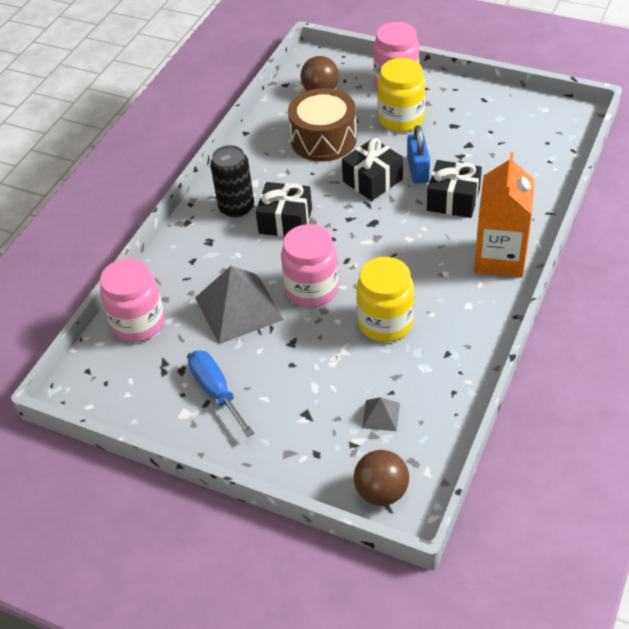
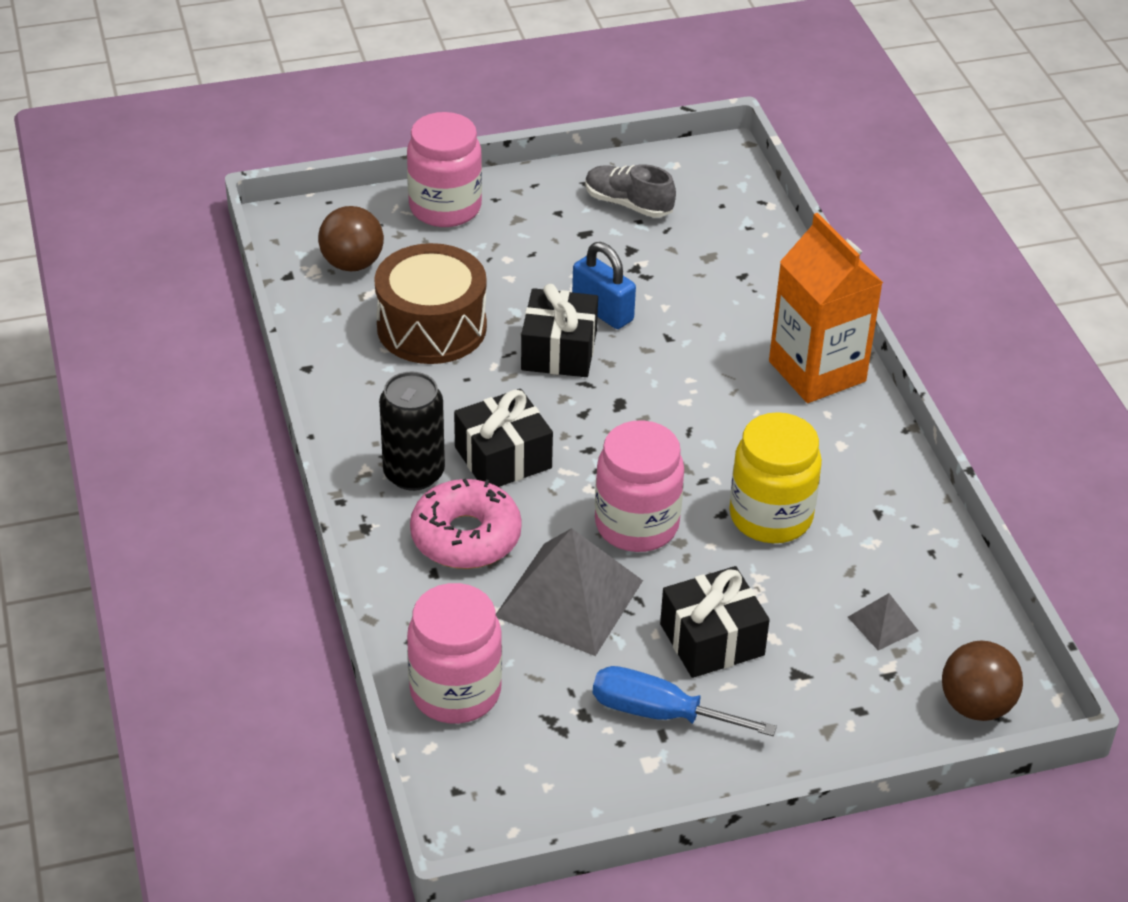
camera: 45 degrees left, 5 degrees down
yellow jar [377,58,425,132] -> none
black gift [427,160,482,218] -> black gift moved to [660,566,770,678]
none -> pink donut [410,478,522,569]
none -> grey shoe [585,164,676,218]

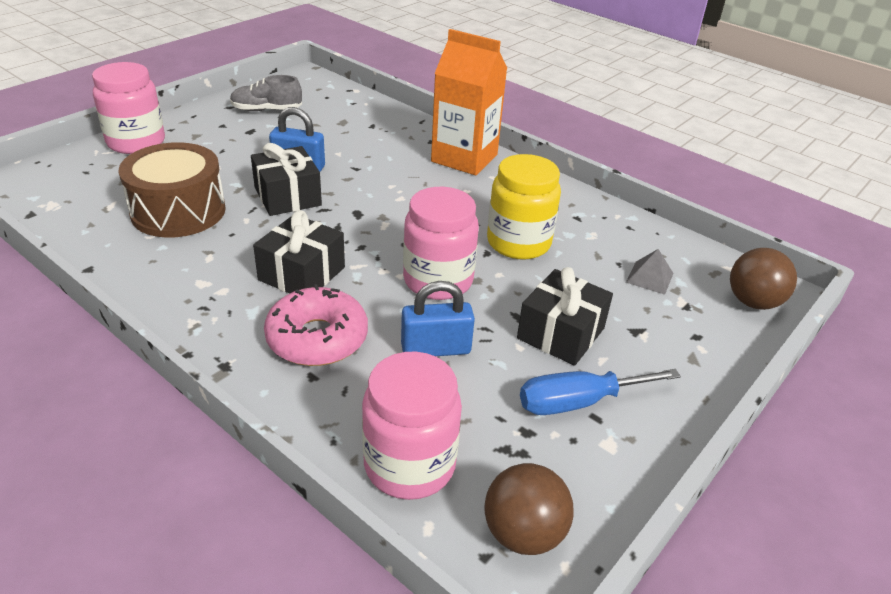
camera: 35 degrees left, 5 degrees down
brown ball [318,206,384,271] -> brown ball moved to [484,463,574,555]
black can [379,371,445,491] -> none
grey pyramid [496,528,643,656] -> blue padlock [401,281,475,356]

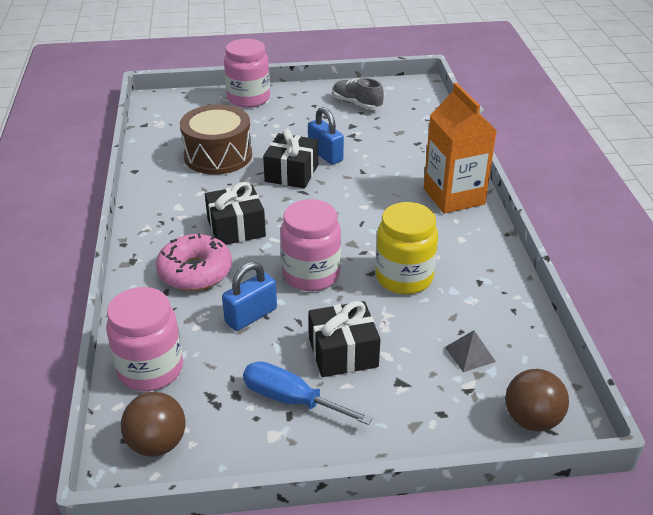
camera: 45 degrees right, 0 degrees up
blue padlock [401,281,475,356] -> blue padlock turned 75 degrees counterclockwise [222,262,277,331]

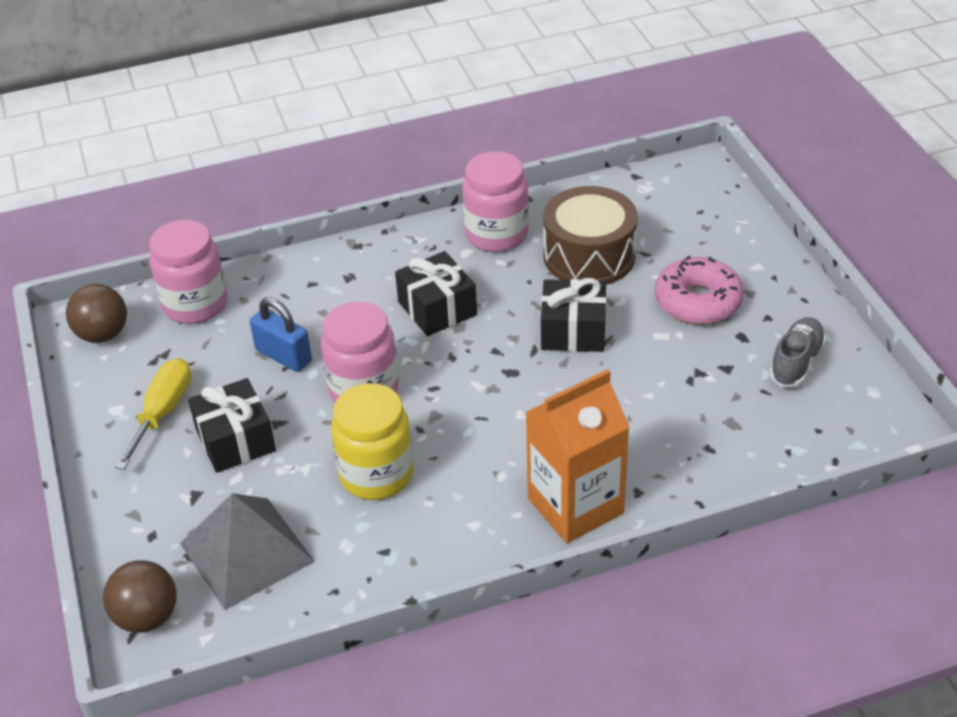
camera: 80 degrees right, 5 degrees up
pink donut [156,233,232,291] -> pink donut moved to [655,256,744,325]
pink jar [224,39,270,108] -> pink jar moved to [462,151,529,252]
blue screwdriver [243,361,373,425] -> yellow screwdriver [115,358,191,470]
blue padlock [308,107,344,165] -> none
grey pyramid [445,330,496,372] -> grey pyramid [180,493,315,610], size x2.21

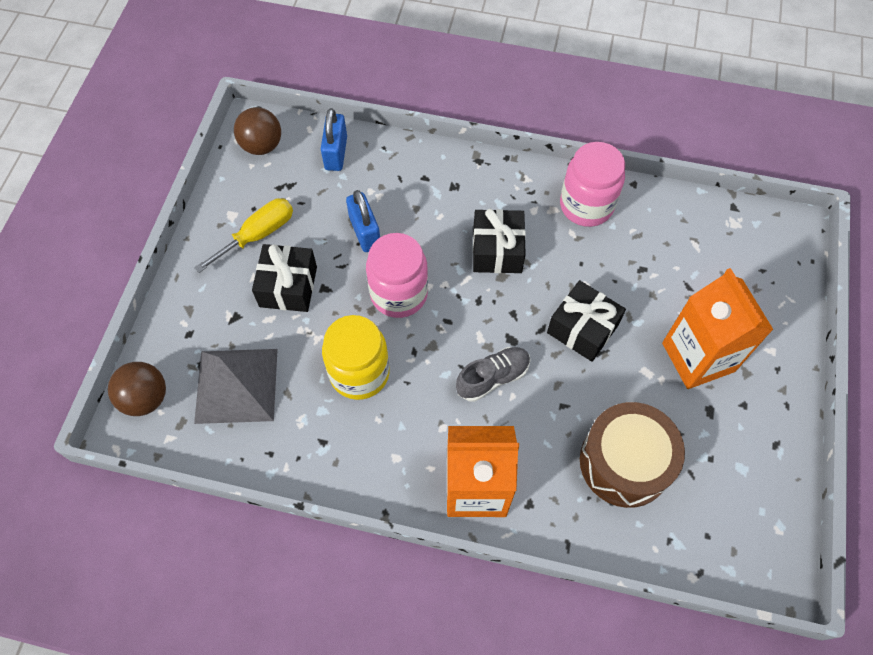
camera: 30 degrees right, 20 degrees up
pink jar [149,220,227,324] -> blue padlock [321,108,347,171]
brown drum [543,186,638,285] -> brown drum moved to [580,402,685,508]
pink donut [655,256,744,325] -> orange carton [662,268,774,389]
grey shoe [769,317,826,387] -> grey shoe moved to [456,347,531,402]

